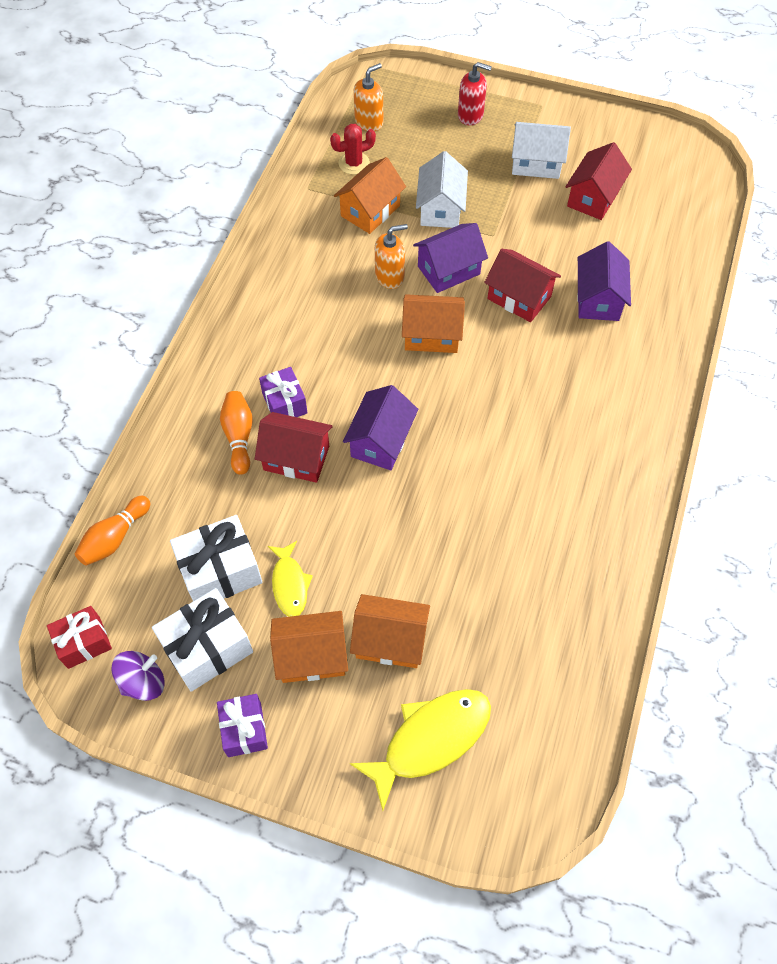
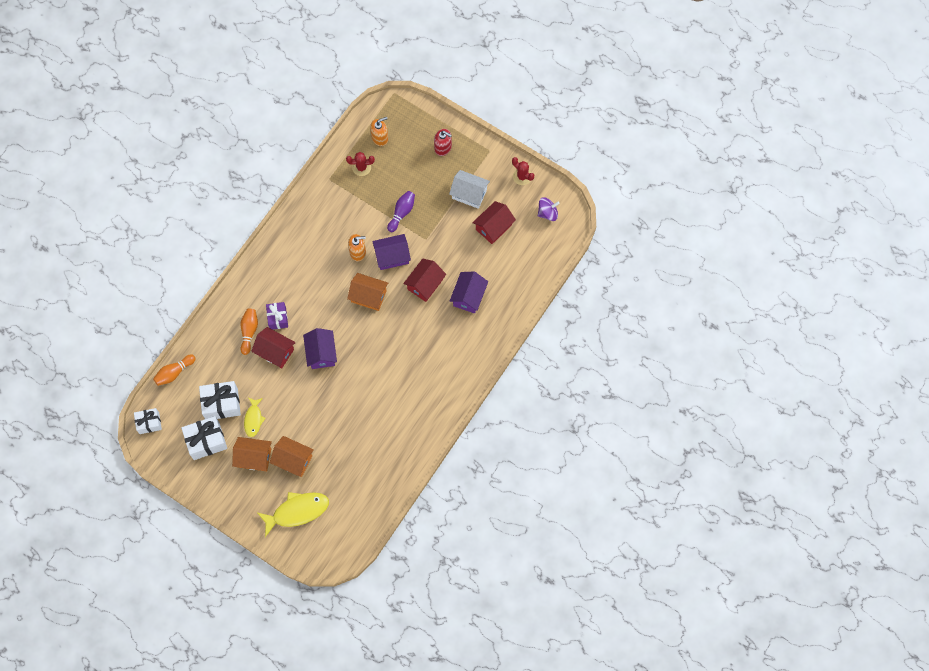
camera: 15 degrees right, 10 degrees up
red gift [47,606,112,669] -> white gift [134,408,162,434]
purple spinning top [111,651,164,701] -> purple spinning top moved to [538,197,560,221]
purple gift [217,694,268,757] -> none
orange house [334,157,406,234] -> none
purple house [343,385,418,470] -> purple house turned 45 degrees counterclockwise [303,328,337,369]
white house [416,151,468,228] -> purple bowling pin [387,191,415,232]
red house [484,249,561,322] -> red house turned 75 degrees clockwise [403,259,446,302]
none -> red cactus [512,157,534,185]

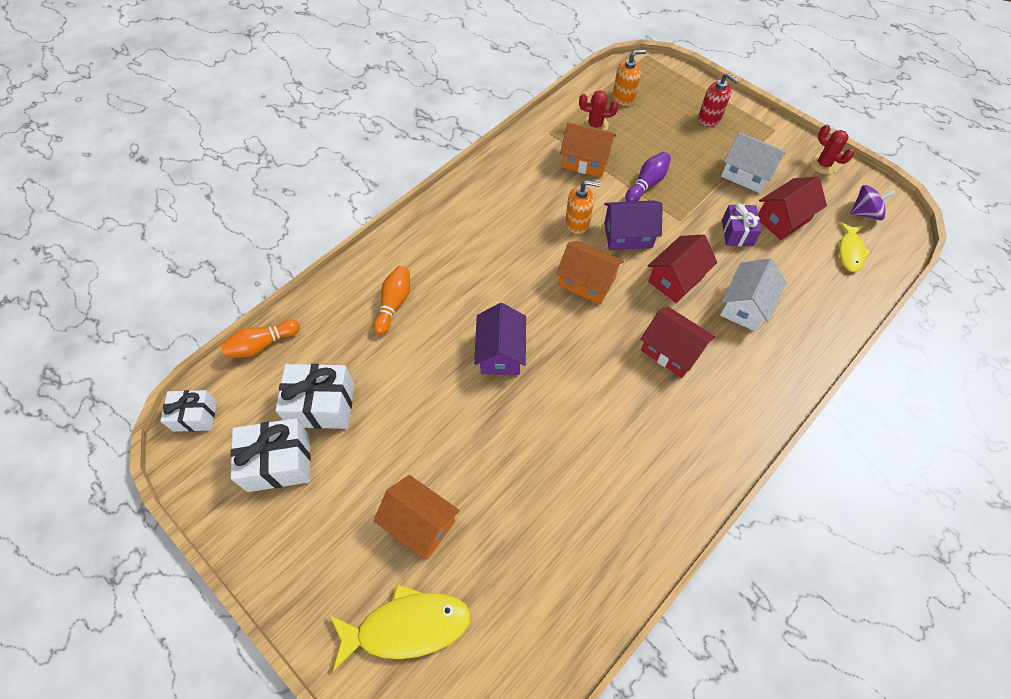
camera: 10 degrees right, 10 degrees down
orange house [232,437,272,471] -> orange house moved to [560,122,616,177]
yellow fish [244,397,266,437] -> yellow fish moved to [839,222,871,272]
red house [251,327,296,368] -> red house moved to [641,306,715,378]
purple gift [266,302,288,330] -> purple gift moved to [722,203,761,246]
purple house [450,272,488,313] -> white house [720,258,786,331]

